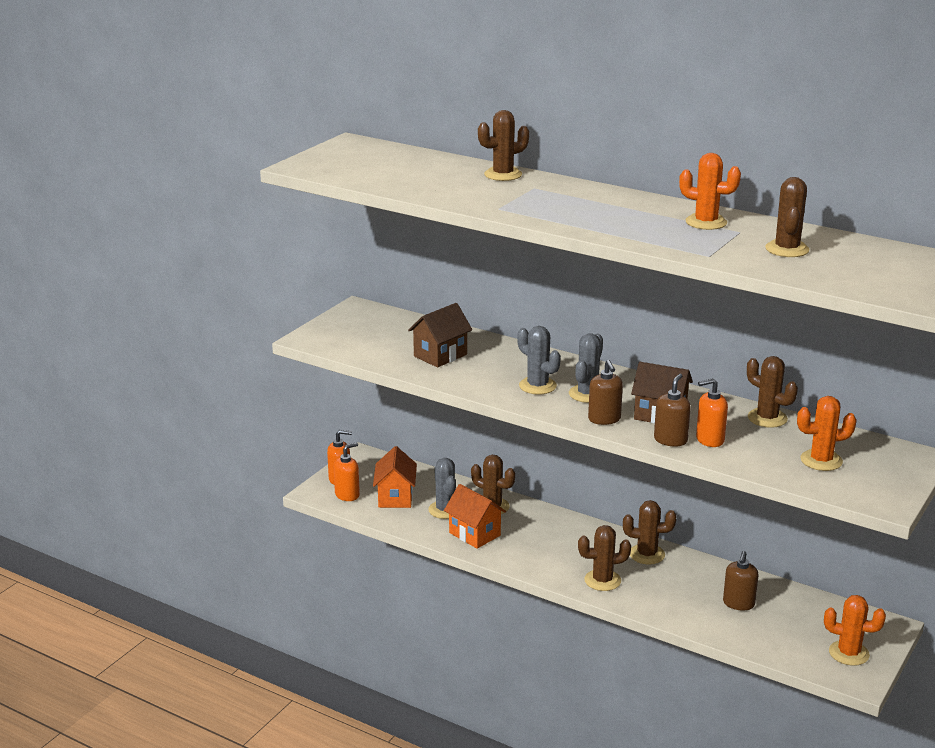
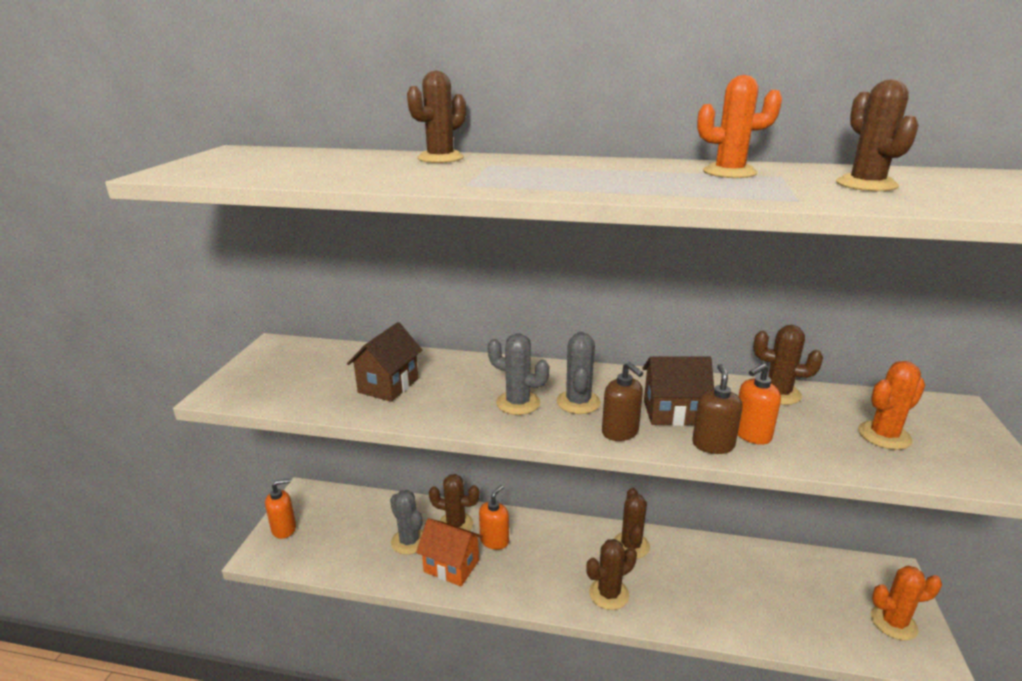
camera: 20 degrees left, 0 degrees up
orange soap dispenser [334,442,360,501] -> orange soap dispenser moved to [479,485,509,550]
orange house [373,446,417,508] -> none
brown cactus [623,500,677,564] -> brown cactus turned 75 degrees counterclockwise [614,488,650,559]
brown soap dispenser [723,551,758,611] -> none

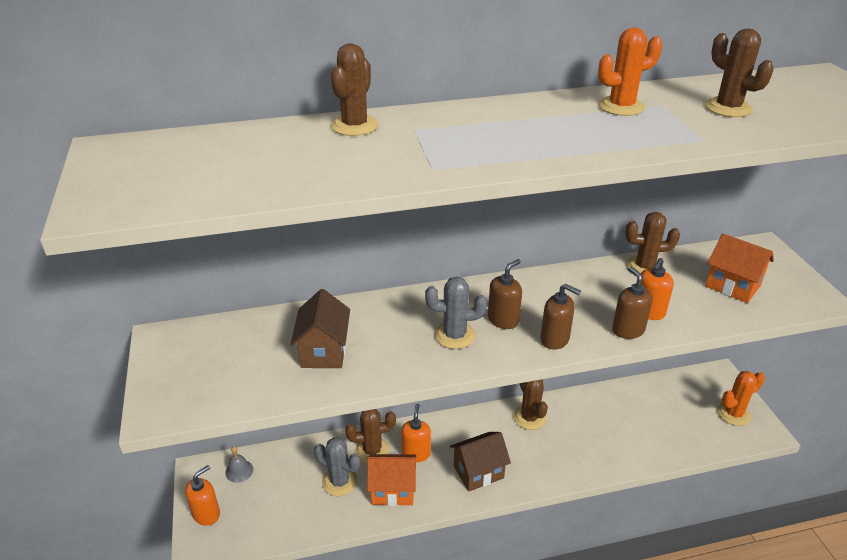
camera: 25 degrees left, 10 degrees up
grey cactus [556,331,601,414] -> brown soap dispenser [488,259,522,329]
brown cactus [587,539,637,610] -> none
brown house [642,356,714,426] -> brown house moved to [450,432,511,492]
orange cactus [858,361,925,450] -> orange house [705,234,774,303]
none -> grey bell [225,446,253,483]

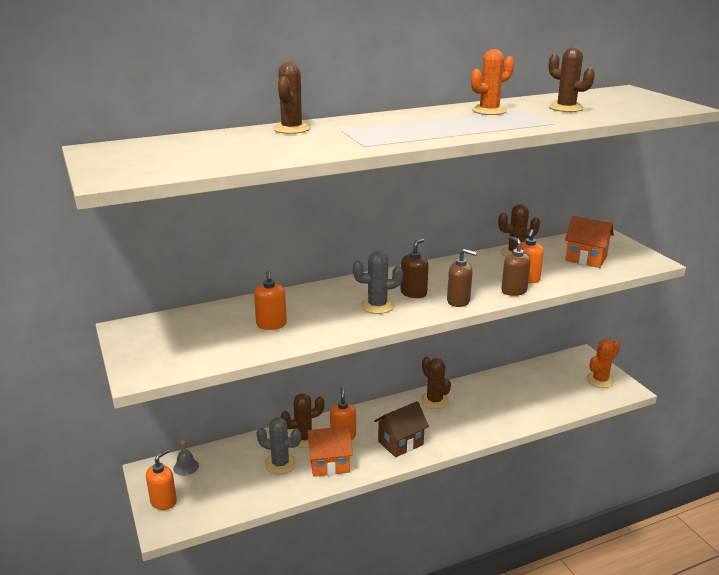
camera: 10 degrees left, 10 degrees down
brown house [291,289,350,368] -> orange soap dispenser [254,270,287,330]

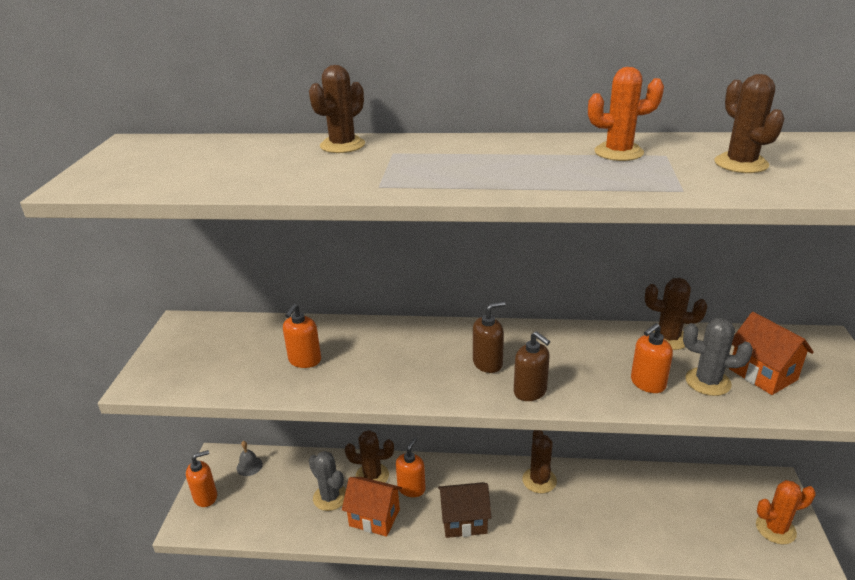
camera: 30 degrees right, 5 degrees up
grey cactus [353,251,403,314] -> grey cactus moved to [683,318,753,396]
brown soap dispenser [501,236,531,296] -> none

